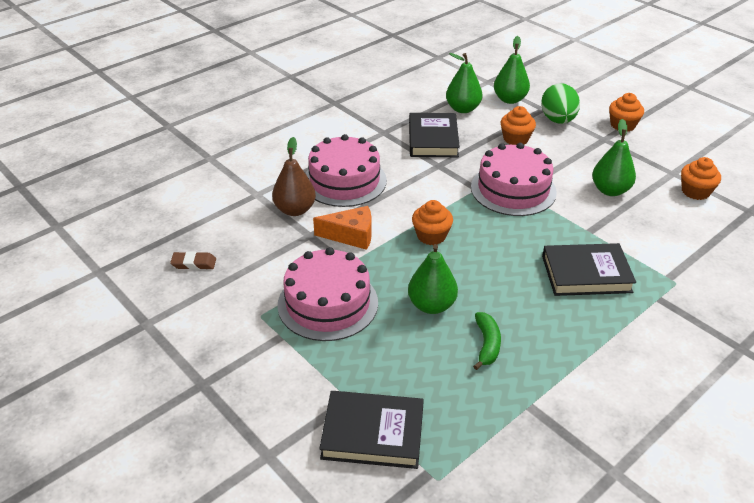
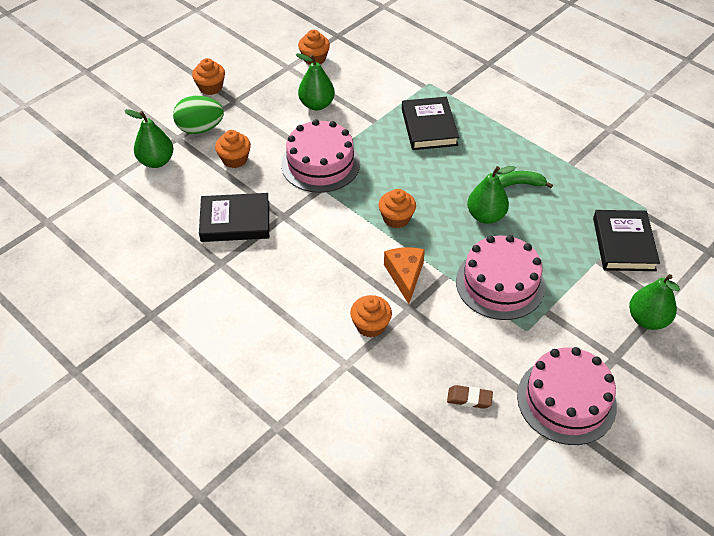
camera: 95 degrees left, 10 degrees up
brown eraser [170,251,216,270] -> brown eraser turned 75 degrees counterclockwise [447,385,493,409]
brown pear [272,137,316,216] -> orange cupcake [350,295,392,338]
pink cake [305,134,387,207] -> pink cake moved to [517,347,617,445]
green pear [446,53,483,113] -> green pear moved to [629,274,680,330]

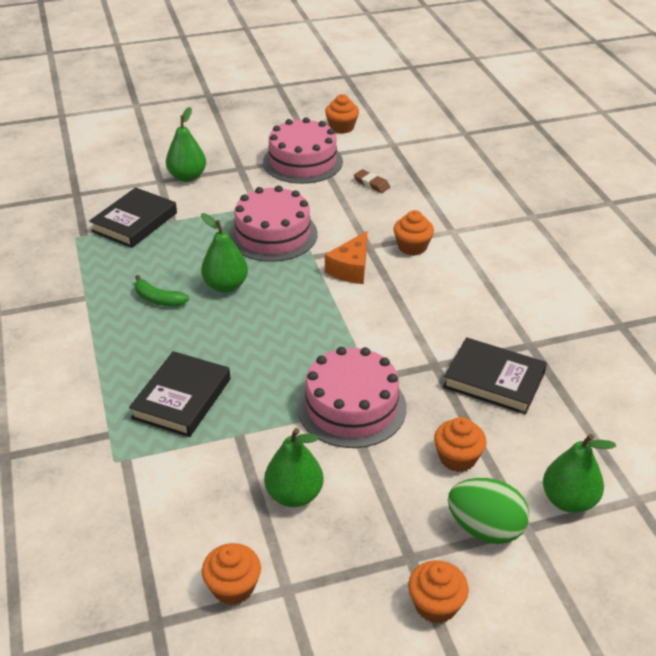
camera: 150 degrees left, 10 degrees down
orange cupcake [379,189,416,228] -> orange cupcake moved to [325,94,359,134]

